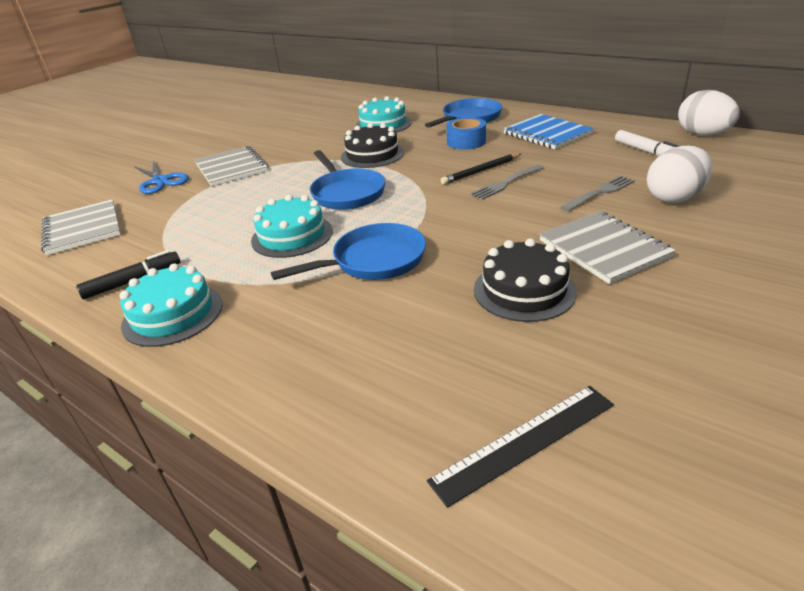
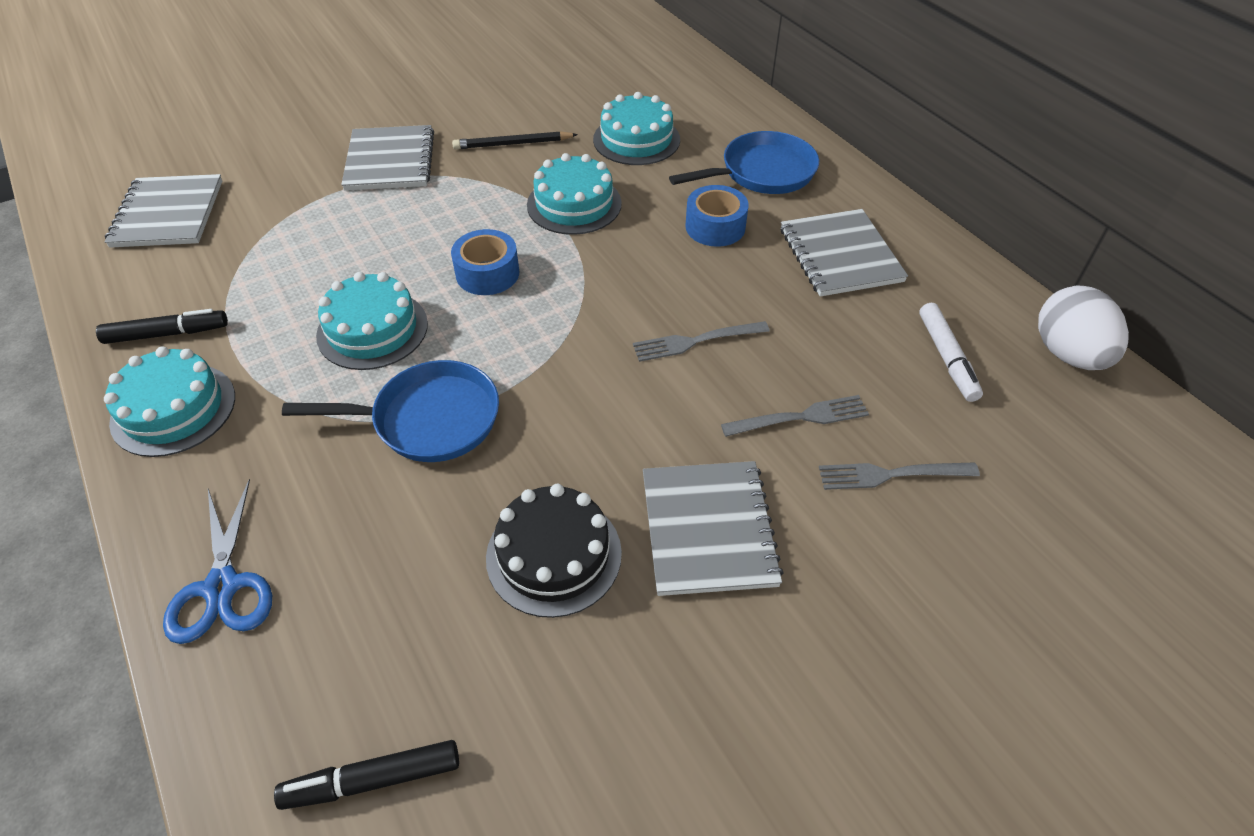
camera: 20 degrees right, 15 degrees up
blue scissors [135,160,189,194] -> blue scissors moved to [163,479,272,644]
blue pan [310,150,385,210] -> blue tape [451,229,519,295]
black cake [341,123,404,168] -> turquoise cake [527,153,622,235]
black ruler [427,386,614,508] -> black marker [274,740,459,810]
black pencil [440,154,521,185] -> black pencil moved to [452,131,578,149]
blue notebook [503,114,594,149] -> grey notebook [781,209,908,297]
white egg [647,146,712,203] -> grey fork [819,463,980,490]

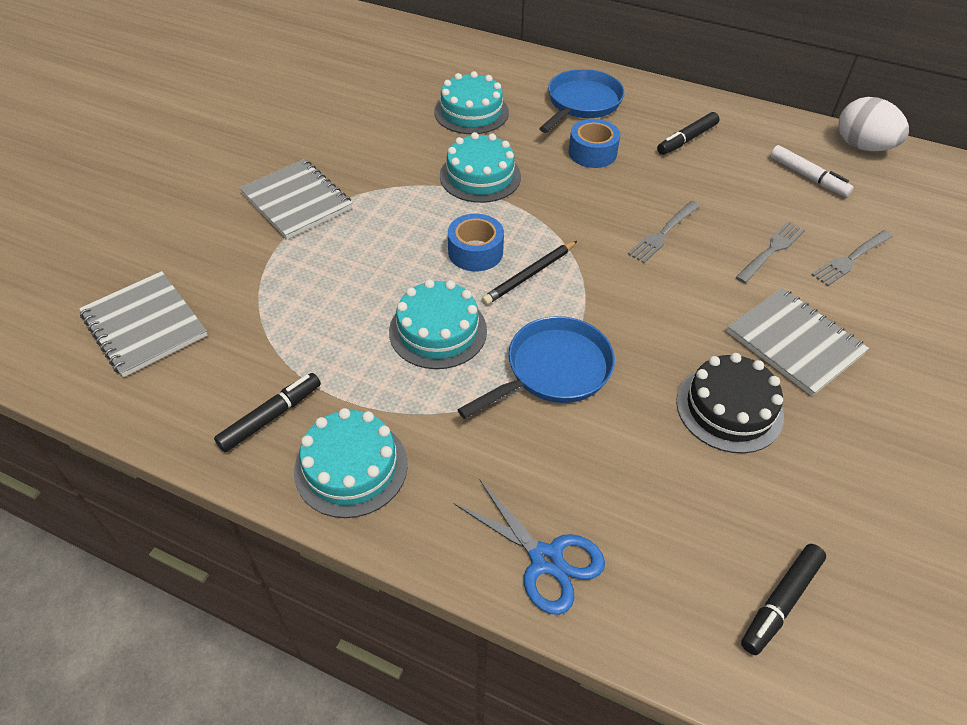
camera: 35 degrees left, 0 degrees up
black pencil [452,131,578,149] -> black pencil moved to [482,241,577,305]
grey notebook [781,209,908,297] -> black marker [657,112,720,155]

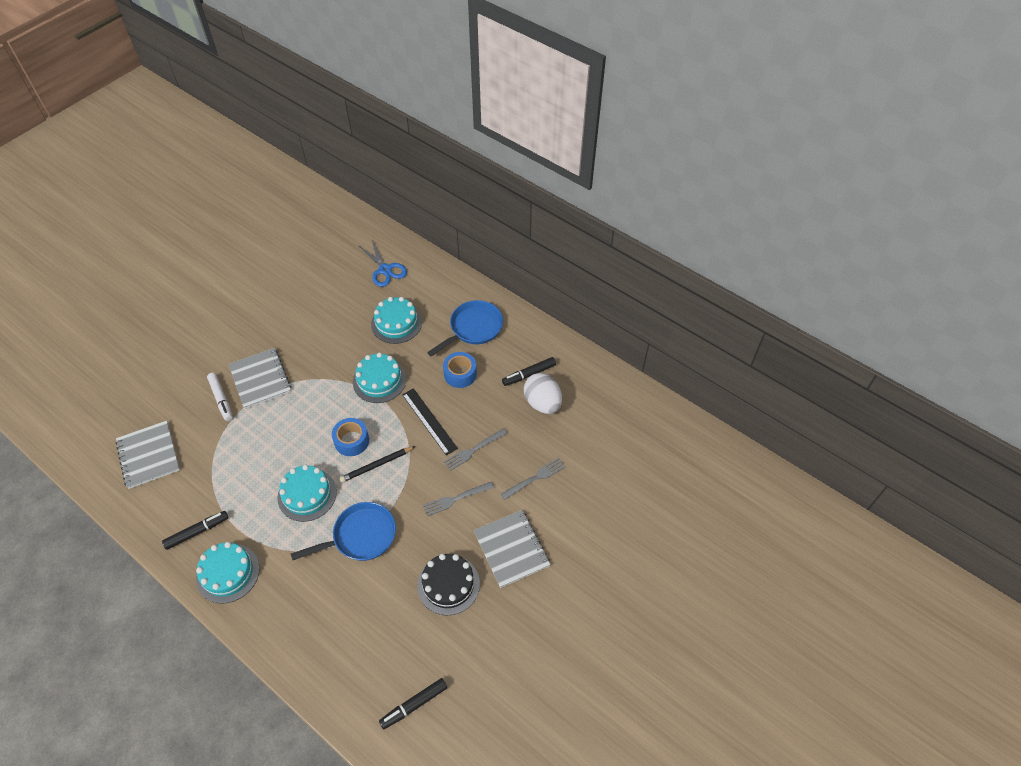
camera: 15 degrees right, 5 degrees up
blue scissors [454,479,605,615] -> blue scissors moved to [358,241,407,287]
white marker [770,145,854,197] -> white marker moved to [207,373,233,421]
grey fork [812,230,893,286] -> grey fork moved to [423,482,494,516]
white egg [838,97,909,151] -> white egg moved to [524,373,562,414]
none -> black ruler [402,388,458,456]

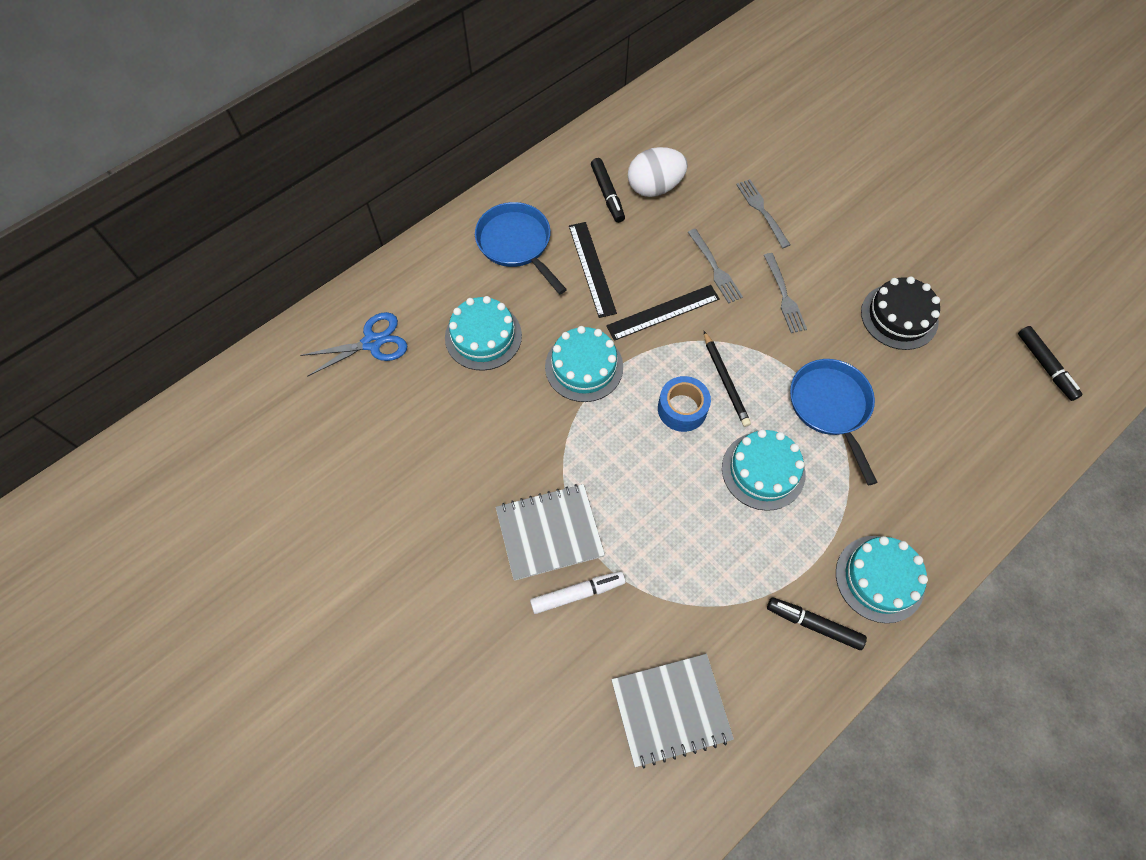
camera: 80 degrees left, 10 degrees up
black marker [162,511,229,550] -> black marker turned 45 degrees counterclockwise [767,597,867,650]
blue tape [443,352,477,388] -> black ruler [569,222,617,318]
grey notebook [473,510,550,588] -> none

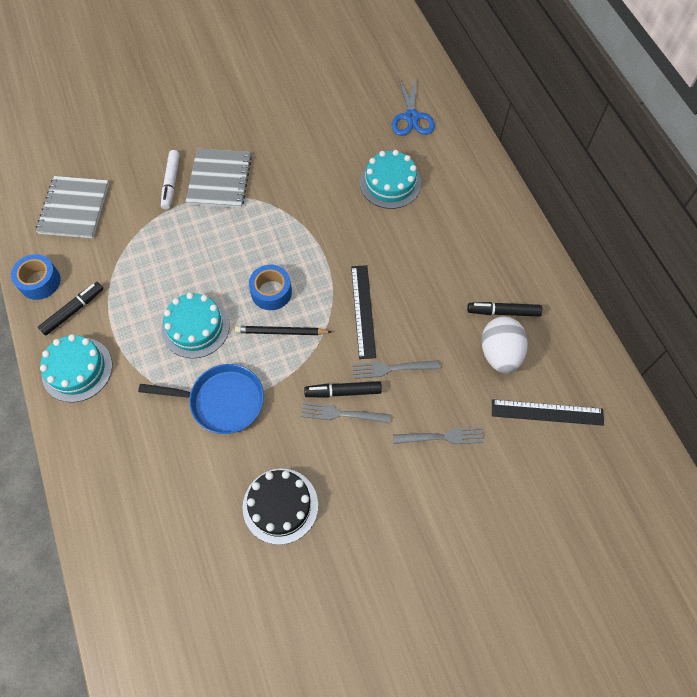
camera: 110 degrees right, 0 degrees up
blue pan [475,202,567,294] -> none
turquoise cake [545,326,623,402] -> none
black ruler [569,222,617,318] -> black ruler moved to [492,399,604,426]
black marker [1018,326,1082,401] -> black marker moved to [304,381,382,398]
none -> blue tape [11,254,60,300]

